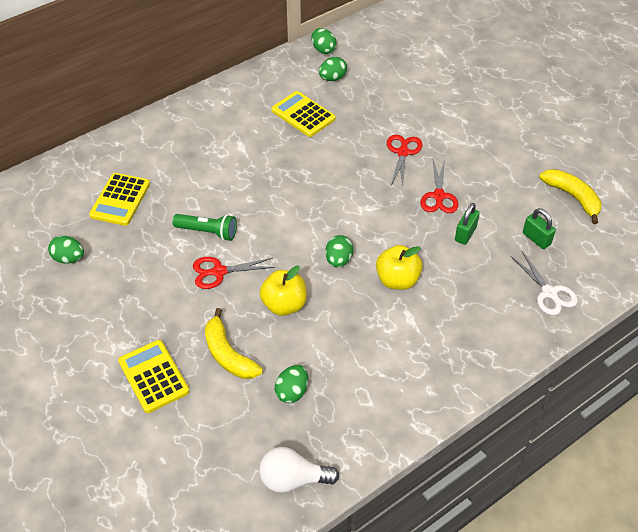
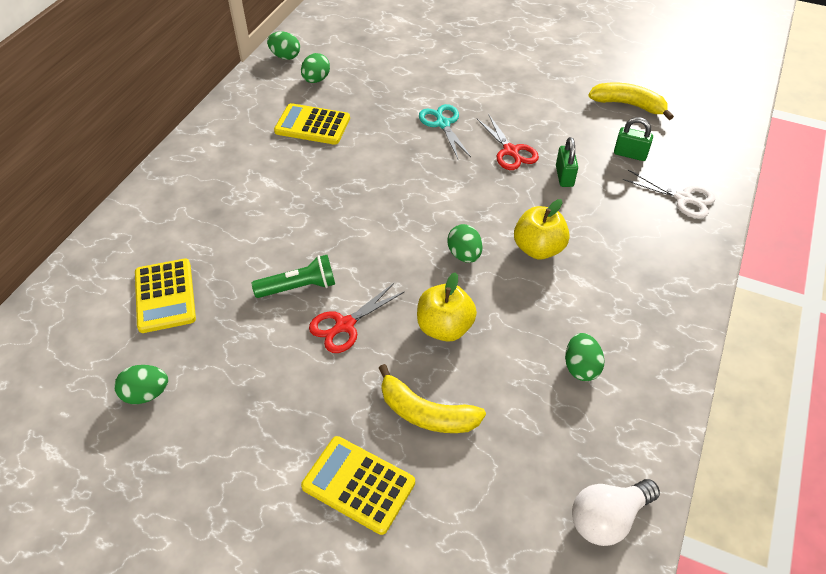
camera: 30 degrees left, 0 degrees up
green egg [275,365,308,403] -> green egg moved to [565,333,604,381]
red scissors [387,134,423,186] -> turquoise scissors [419,104,471,159]

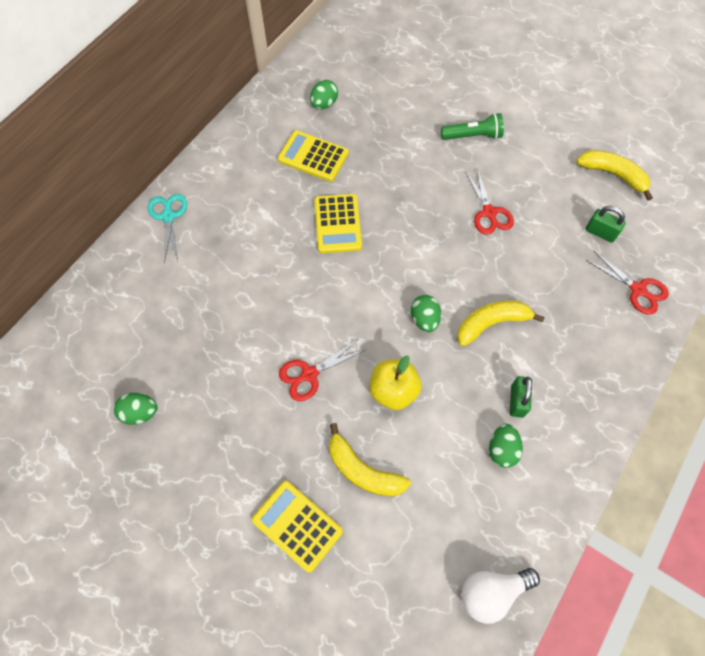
camera: 10 degrees right, 15 degrees up
yellow calculator [135,258,196,333] -> yellow calculator moved to [315,194,362,253]
green flashlight [252,255,335,298] -> green flashlight moved to [441,113,504,140]
green egg [267,31,300,60] -> none
turquoise scissors [419,104,471,159] -> turquoise scissors moved to [148,194,187,263]
yellow apple [514,199,570,259] -> yellow banana [457,301,545,347]
green padlock [556,137,578,187] -> green padlock moved to [510,376,532,418]
white scissors [622,170,716,219] -> red scissors [586,251,669,314]

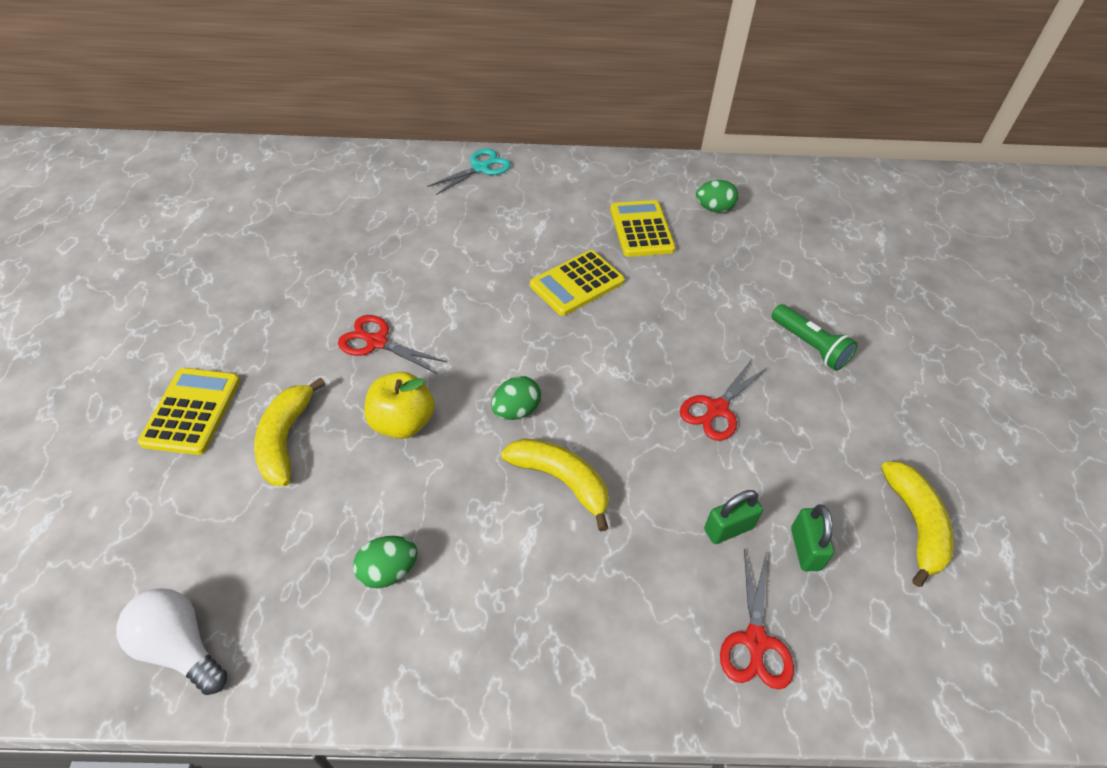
camera: 55 degrees right, 15 degrees down
green egg [114,393,157,425] -> none
green padlock [510,376,532,418] -> green padlock moved to [704,490,763,544]

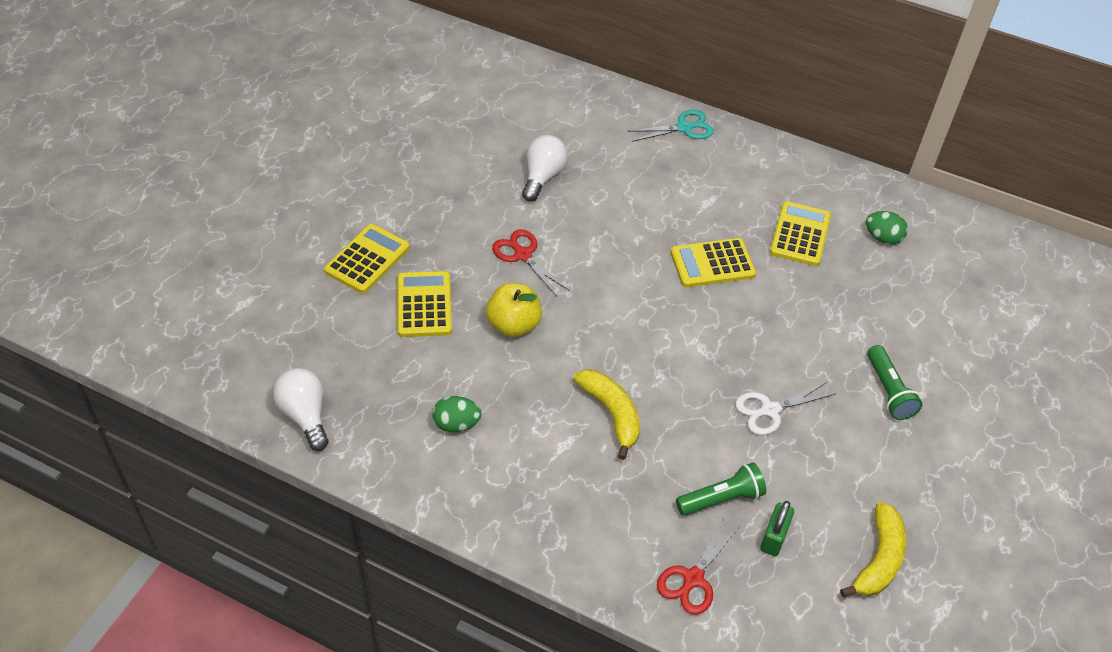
camera: 25 degrees right, 0 degrees up
yellow banana [254,378,325,486] -> yellow calculator [397,271,452,337]
green egg [491,376,541,420] -> none
red scissors [680,359,768,441] -> white scissors [735,382,835,435]
green padlock [704,490,763,544] -> green flashlight [676,462,766,516]
none -> white light bulb [522,135,568,202]

